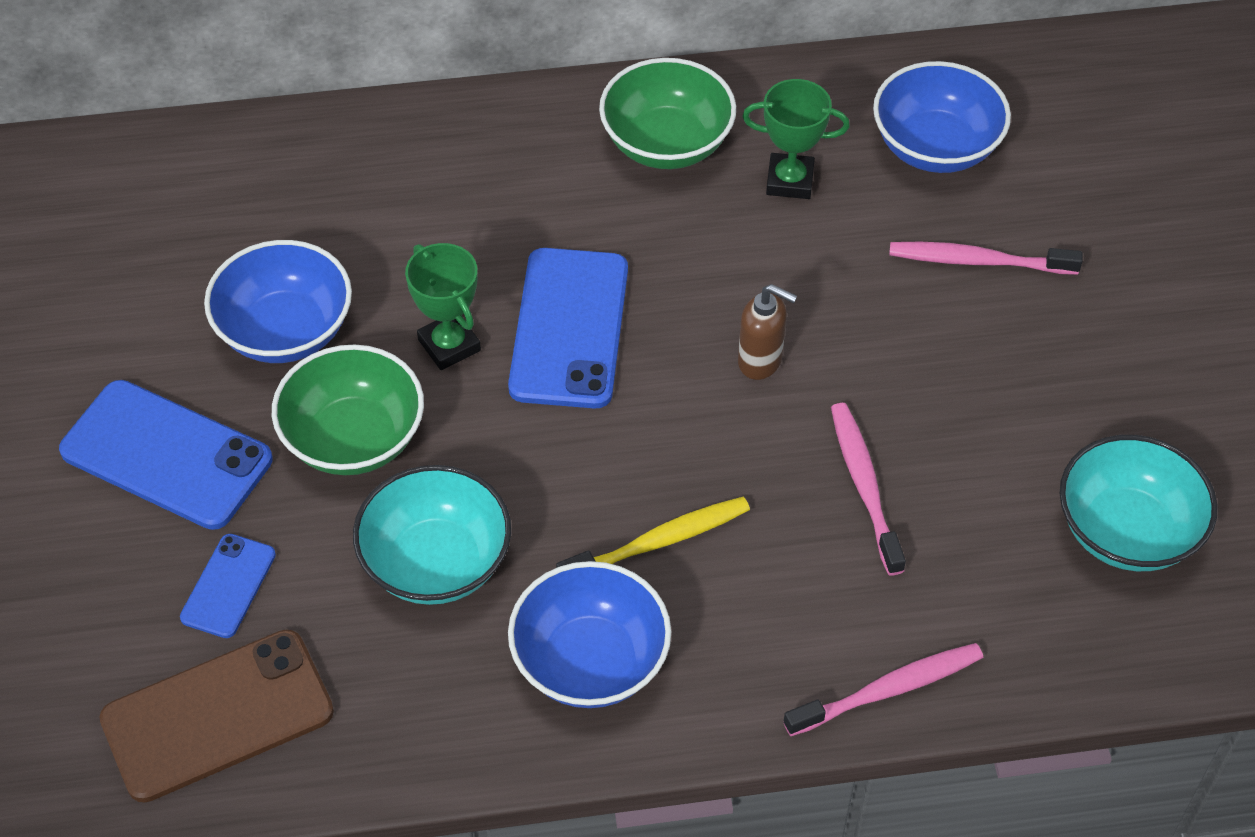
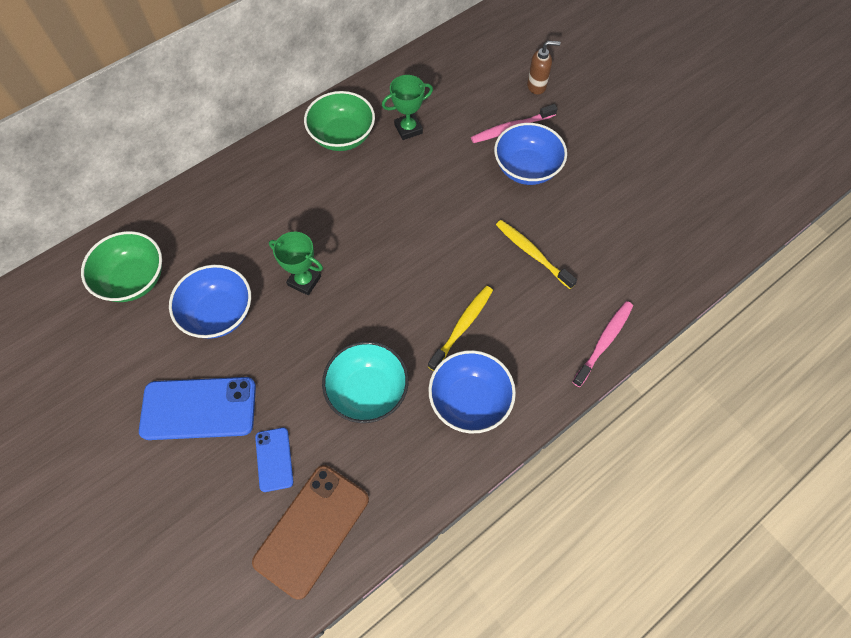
camera: 30 degrees left, 10 degrees up
green bowl [272,344,424,475] -> green bowl moved to [81,231,162,302]
blue phone [508,248,628,409] -> none
brown soap dispenser [738,284,797,380] -> brown soap dispenser moved to [527,41,560,95]
pink toothbrush [831,403,906,576] -> yellow toothbrush [496,220,577,289]
blue bowl [873,61,1011,173] -> blue bowl moved to [494,123,567,185]
turquoise bowl [1060,435,1218,571] -> none

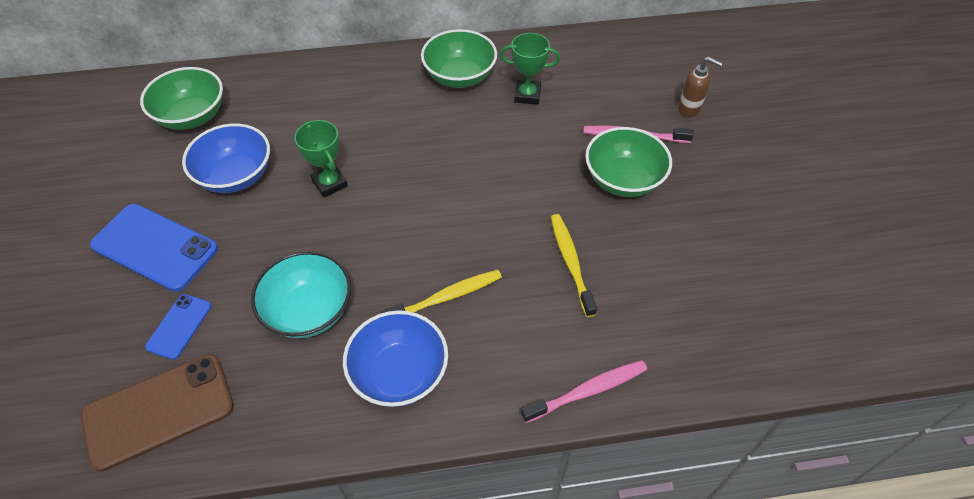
camera: 30 degrees right, 10 degrees down
blue bowl [494,123,567,185] -> green bowl [585,127,672,197]

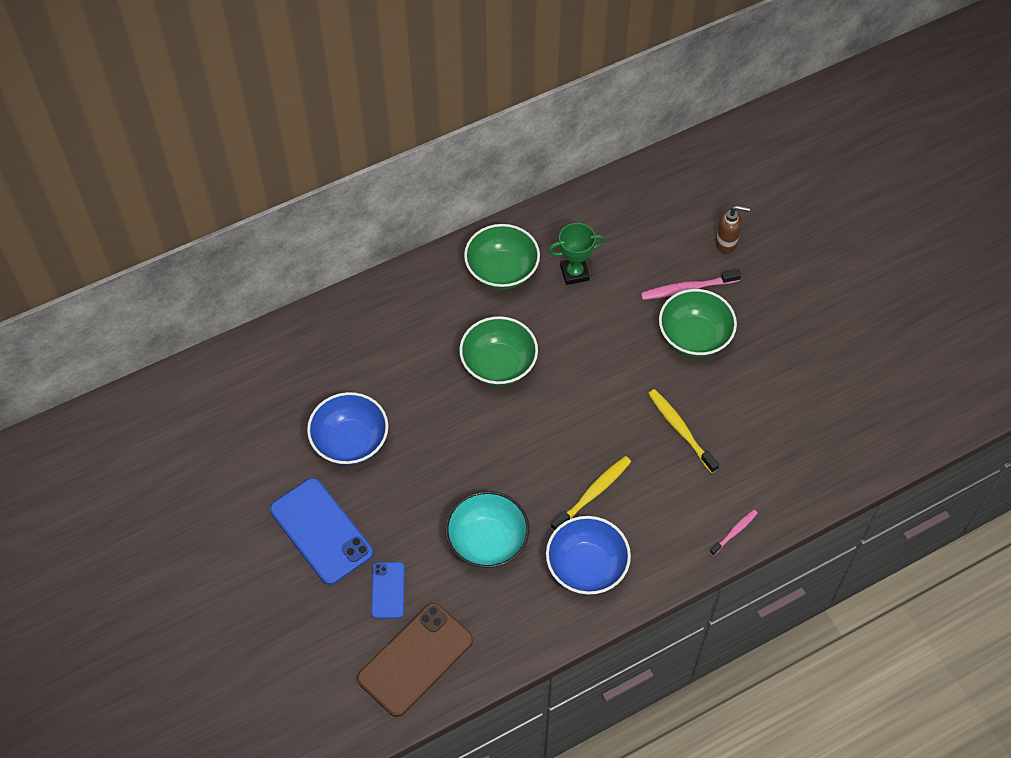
camera: 20 degrees left, 5 degrees up
blue phone [90,204,218,292] -> blue phone turned 45 degrees clockwise [270,478,373,585]
green bowl [140,67,223,130] -> green bowl moved to [459,316,538,386]
green trophy [294,120,348,198] -> none
pink toothbrush [521,360,647,423] -> pink toothbrush [710,510,758,556], size x0.60

